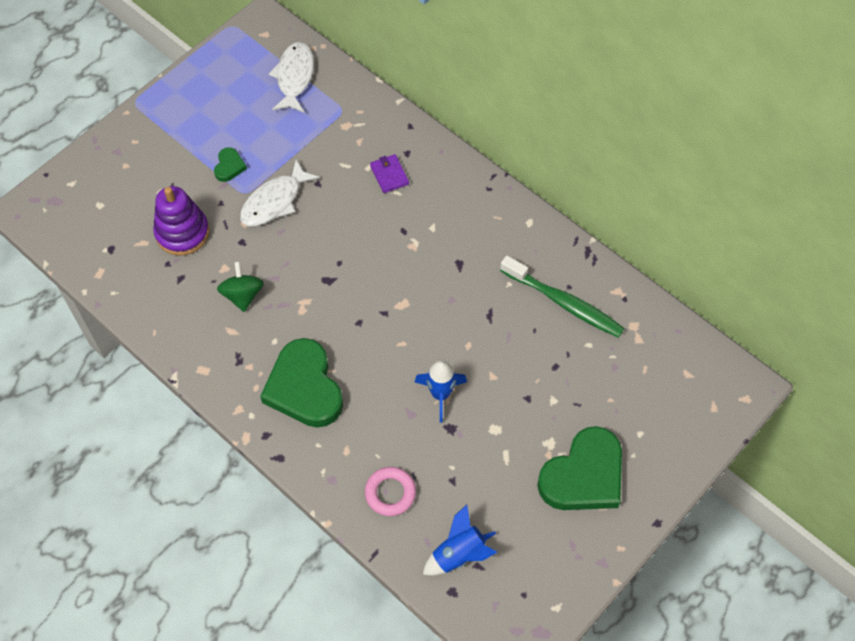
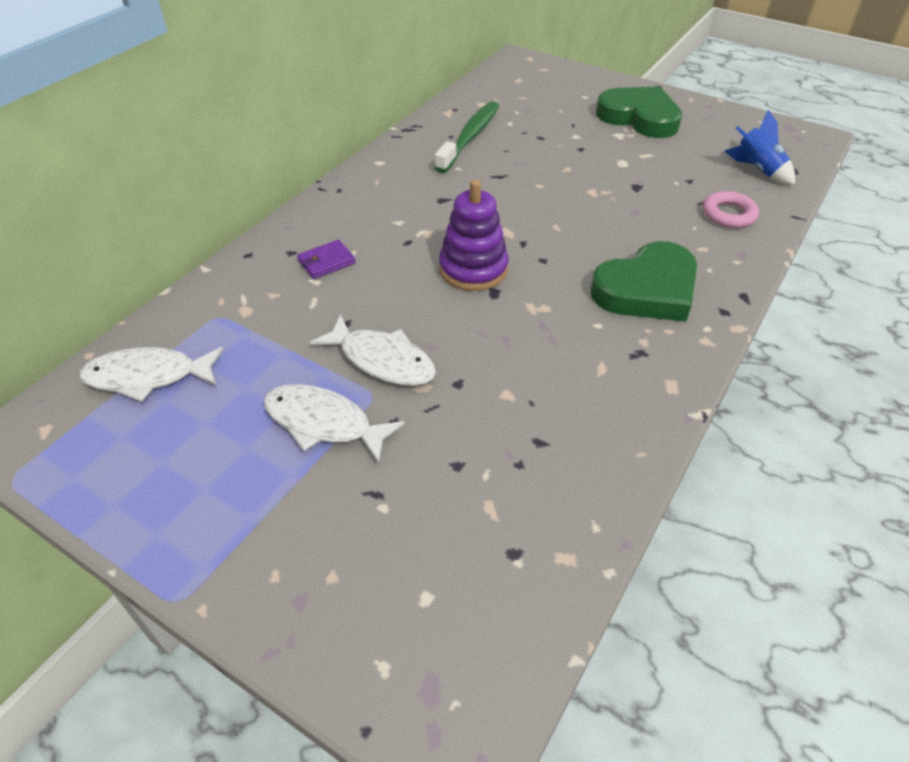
camera: 100 degrees left, 15 degrees down
purple stacking toy [153,186,209,256] -> purple stacking toy moved to [439,179,509,291]
green heart [214,147,247,182] -> white fish [263,384,405,464]
green spinning top [217,261,264,312] -> none
blue rocket [415,361,467,422] -> none

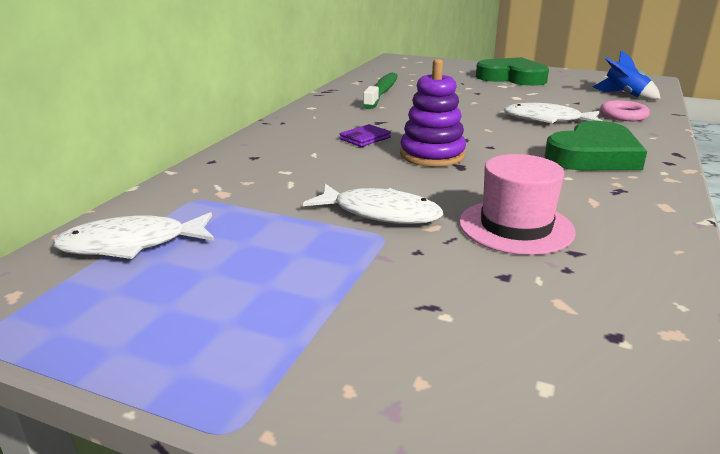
camera: 10 degrees left, 20 degrees down
white fish [263,384,405,464] -> white fish moved to [503,103,602,123]
purple wallet [297,240,356,279] -> purple wallet moved to [340,124,391,147]
none -> pink hat [459,154,576,255]

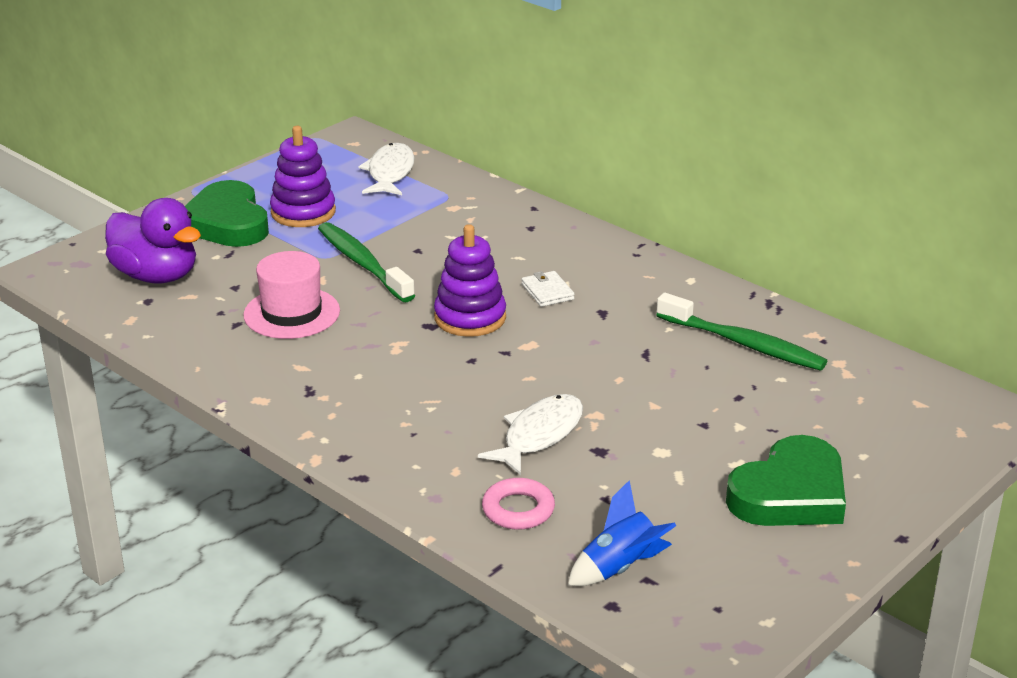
camera: 110 degrees right, 5 degrees up
white fish [303,184,443,224] -> green toothbrush [318,222,415,302]
purple wallet [340,124,391,147] -> white wallet [521,271,575,307]
green heart [545,121,647,170] -> green heart moved to [185,180,269,247]
none -> purple duck [105,198,201,283]
none -> purple stacking toy [270,126,336,227]

